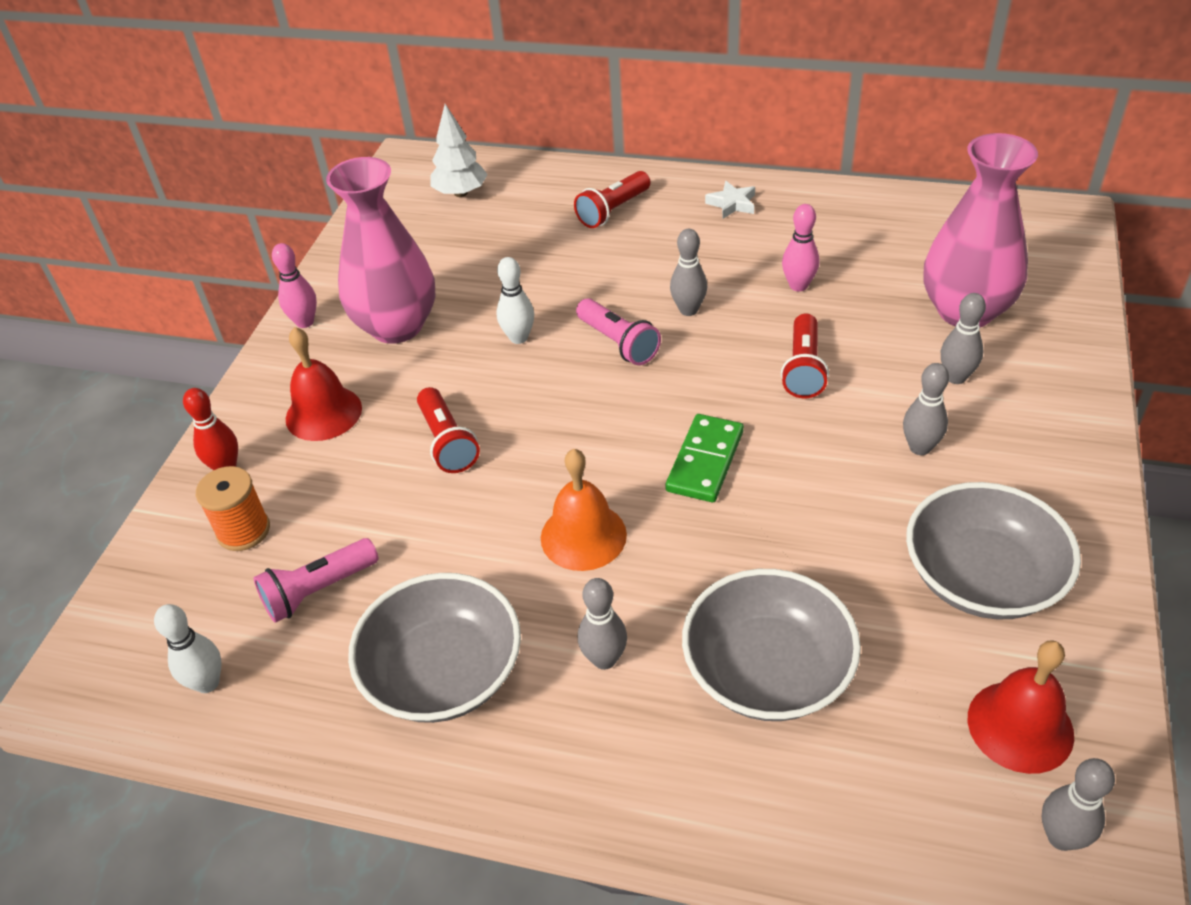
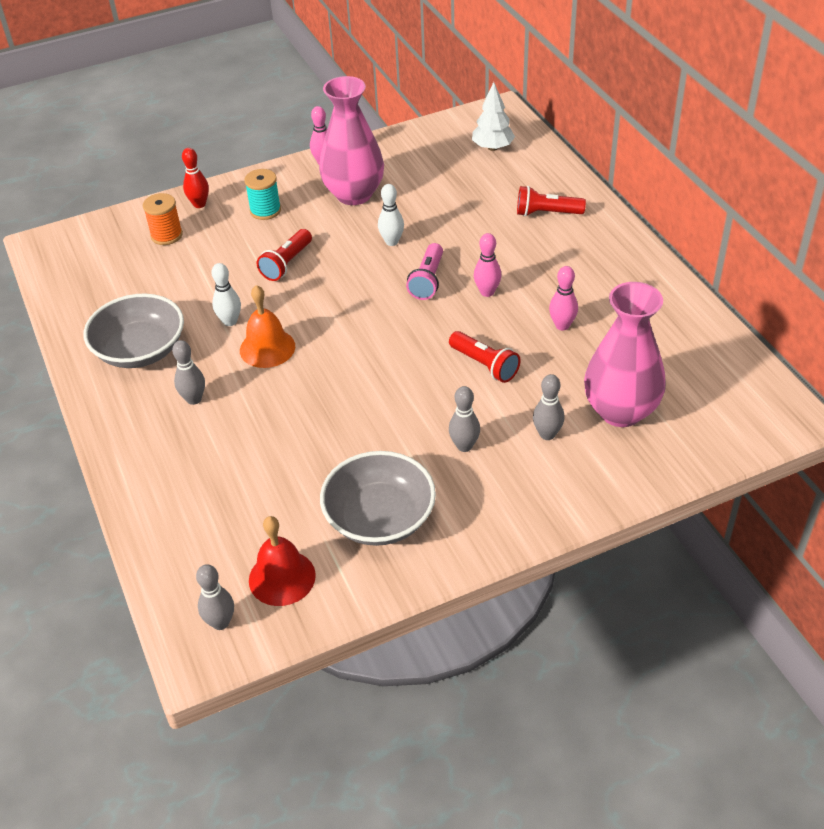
camera: 50 degrees right, 0 degrees up
white bowling pin [154,604,222,693] -> white bowling pin moved to [211,263,241,326]
pink flashlight [254,538,379,623] -> none
red bell [286,327,362,441] -> turquoise spool [245,169,281,220]
green domino [666,414,744,502] -> none
grey bowling pin [670,229,707,316] -> pink bowling pin [474,233,502,297]
grey bowl [682,569,861,721] -> none
white star [705,181,755,219] -> none
red flashlight [781,313,829,398] -> red flashlight turned 105 degrees counterclockwise [449,331,521,383]

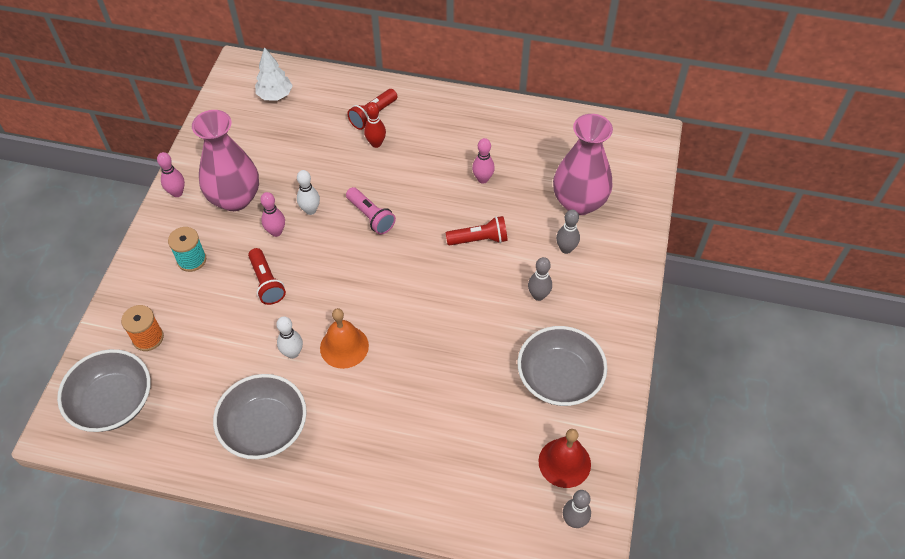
camera: 55 degrees left, 10 degrees up
grey bowling pin [172,340,205,405] -> none
red bowling pin [182,148,209,208] -> red bowling pin moved to [364,102,386,148]
pink bowling pin [474,233,502,297] -> pink bowling pin moved to [260,192,285,237]
none -> grey bowl [57,349,151,432]

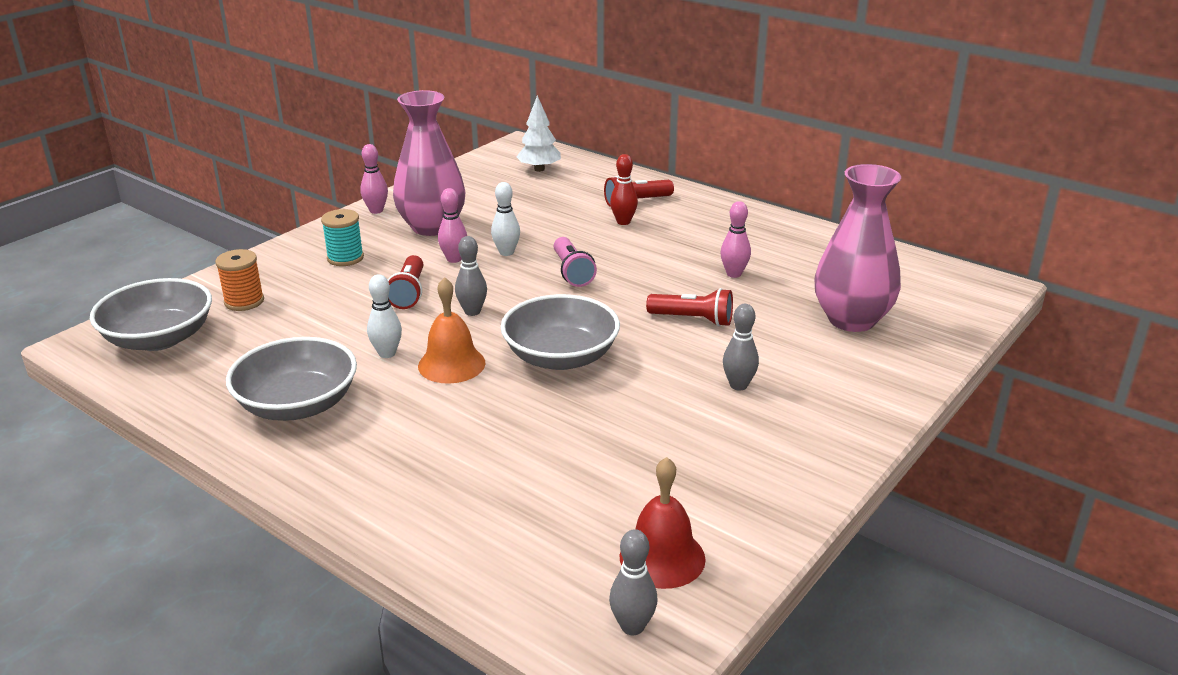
camera: 25 degrees right, 25 degrees down
grey bowl [517,326,608,406] -> grey bowl moved to [501,294,620,370]
grey bowling pin [556,210,580,254] -> grey bowling pin moved to [455,236,487,316]

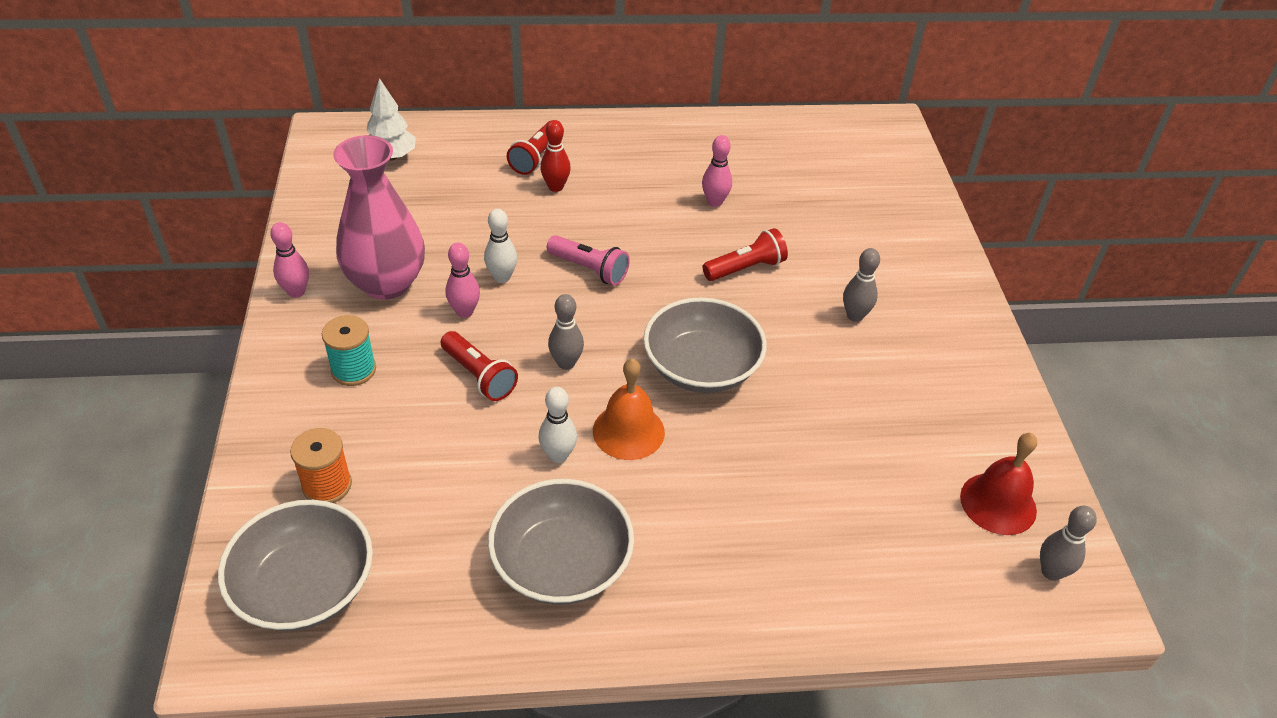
camera: 45 degrees left, 15 degrees up
pink vase [815,164,901,332] -> none

